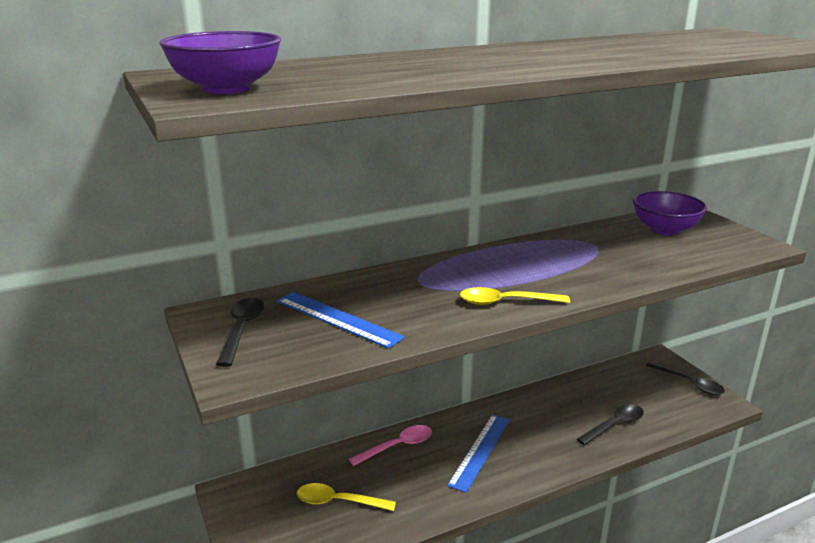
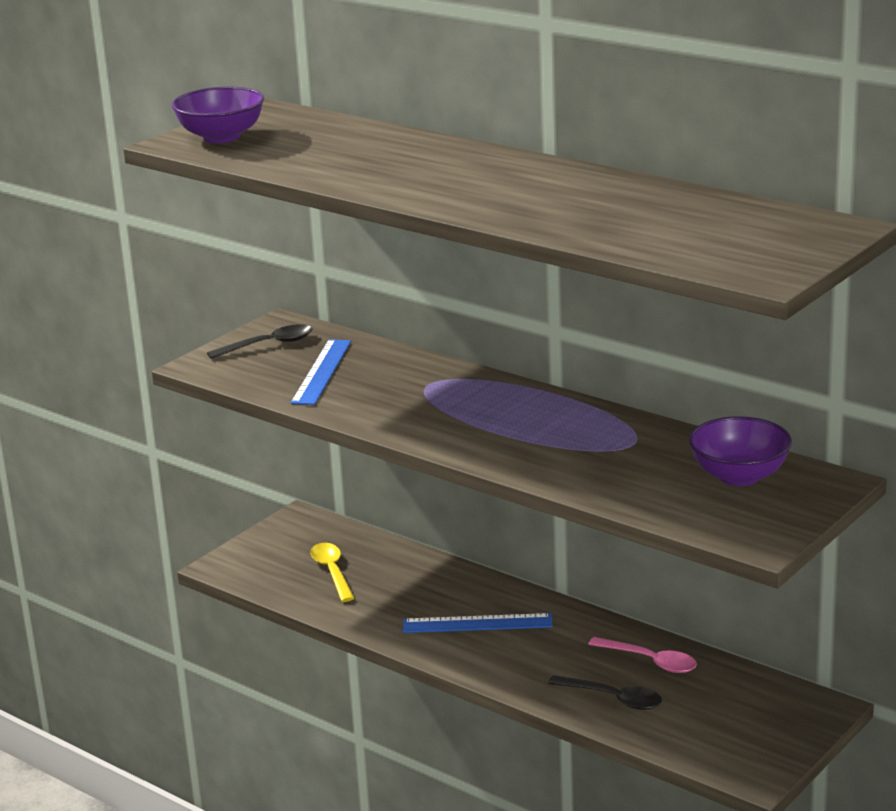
camera: 65 degrees right, 0 degrees up
pink spoon [349,425,432,466] -> pink spoon moved to [588,637,697,673]
yellow spoon [460,287,570,305] -> none
black spoon [646,361,725,395] -> none

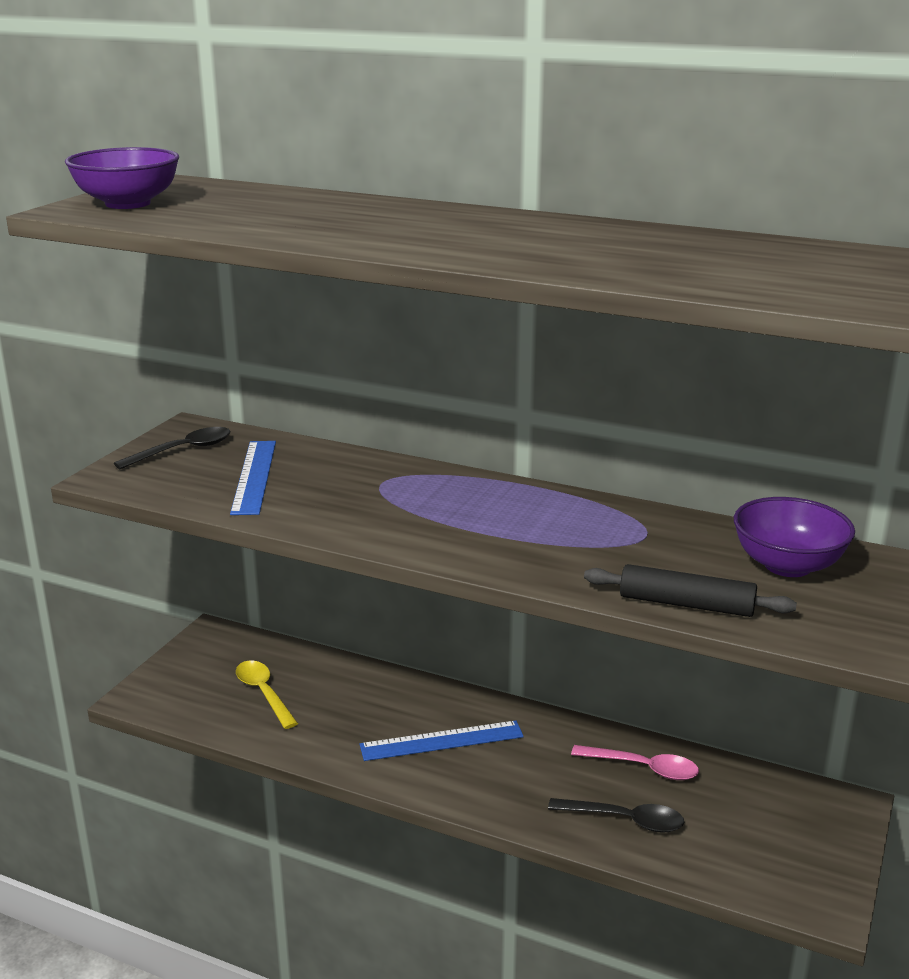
camera: 15 degrees left, 0 degrees up
none -> black rolling pin [584,564,797,617]

